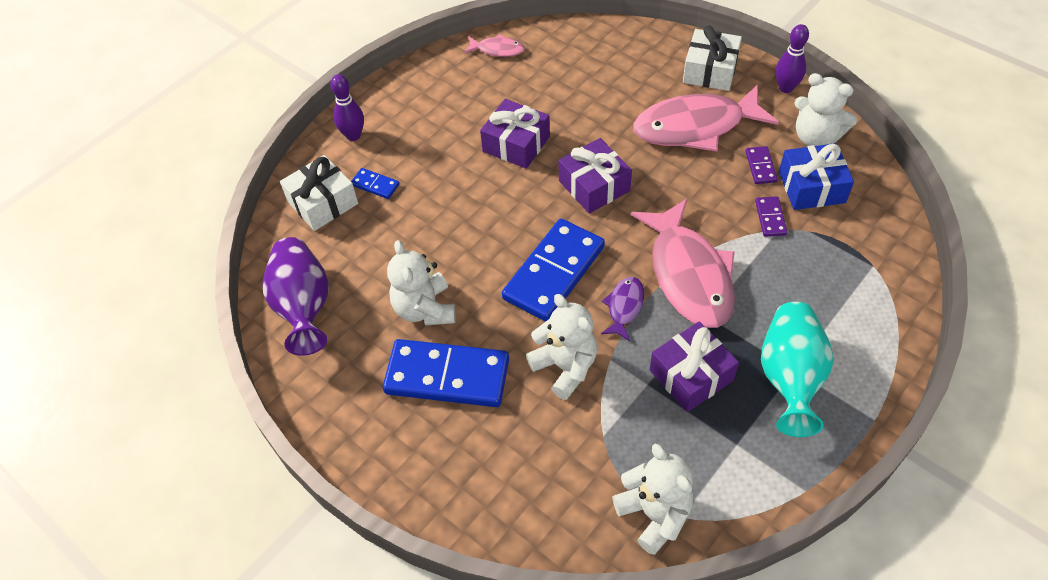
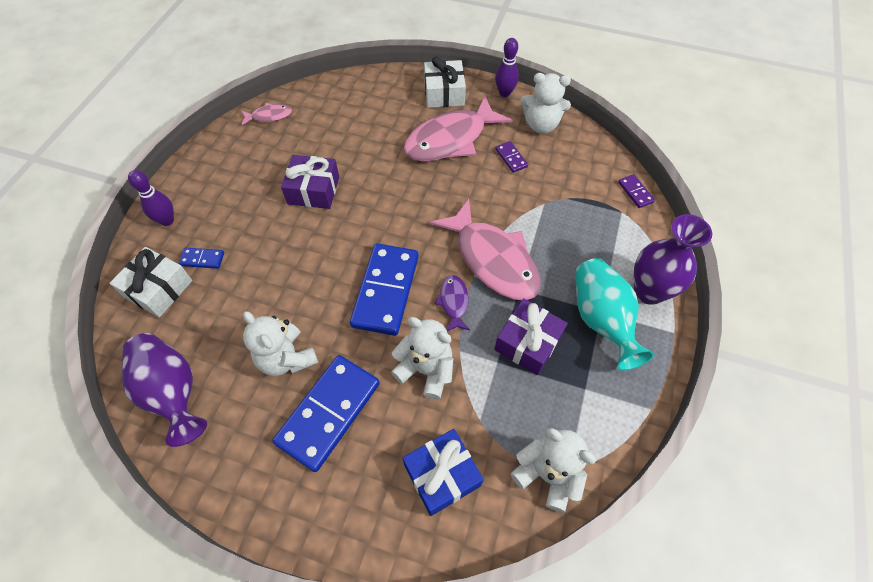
camera: 25 degrees left, 5 degrees up
blue domino [383,339,509,407] -> blue domino turned 45 degrees counterclockwise [272,355,380,472]
purple gift [559,138,632,214] -> none
purple domino [755,196,788,237] -> purple domino moved to [618,174,655,208]
blue gift [779,143,854,210] -> blue gift moved to [403,429,484,516]
none -> purple vase [634,214,712,305]

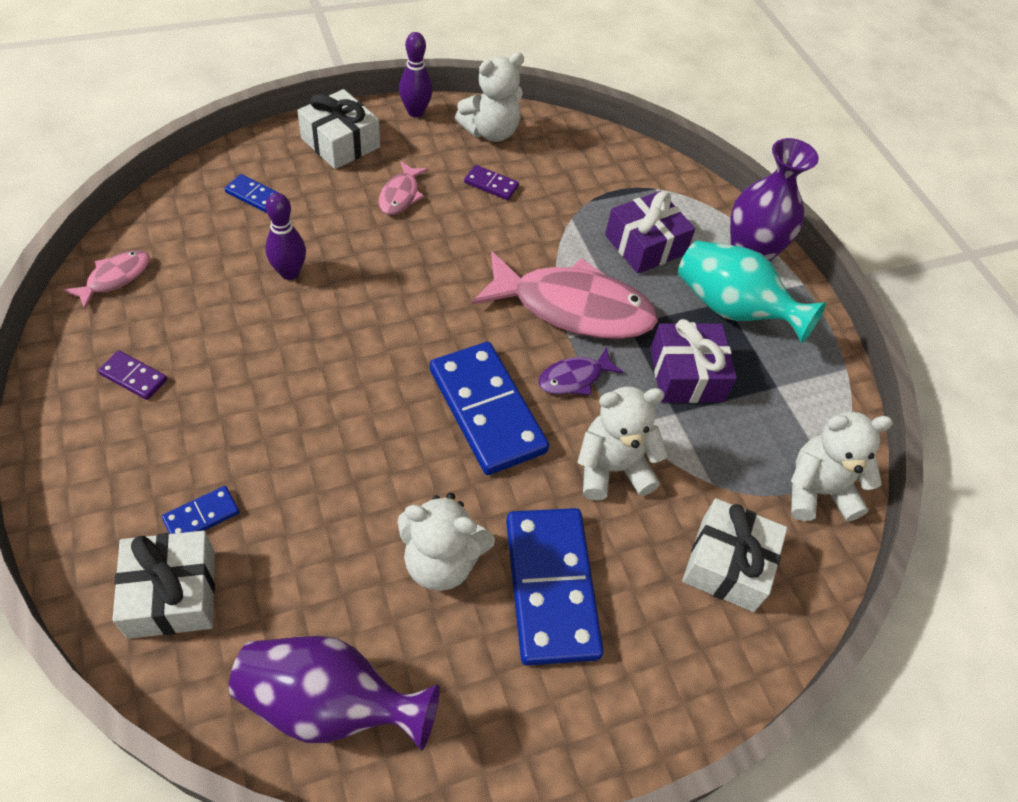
camera: 45 degrees left, 5 degrees down
purple bowling pin [128,170,174,226] -> purple bowling pin moved to [265,193,306,280]
purple gift [281,155,339,209] -> purple gift moved to [605,191,695,274]
blue gift [403,429,484,516] -> white gift [682,498,787,612]
pink fish [404,96,512,162] -> pink fish [379,161,428,215], size x0.46
purple fish [435,275,470,331] -> purple fish turned 75 degrees counterclockwise [538,347,624,395]
purple domino [618,174,655,208] -> purple domino moved to [98,350,167,400]
none -> blue domino [224,174,278,213]

